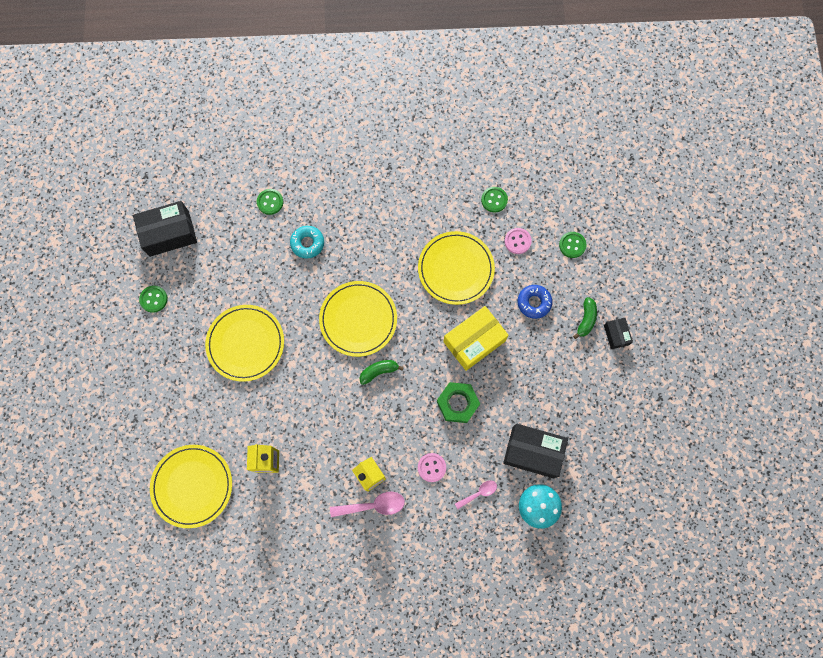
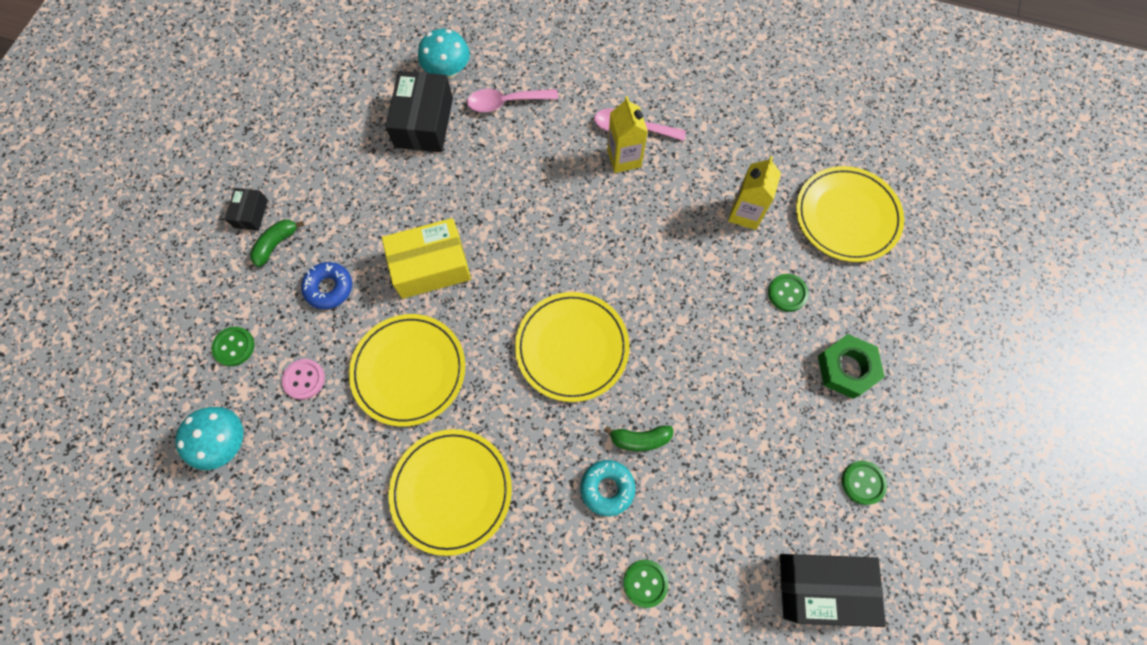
camera: 160 degrees left, 5 degrees down
yellow plate [205,305,284,382] -> yellow plate moved to [388,429,512,556]
green banana [359,360,404,385] -> green banana moved to [604,426,673,451]
pink button [418,453,446,482] -> none
green nut [437,382,480,423] -> green nut moved to [818,334,885,399]
pink spoon [455,480,497,509] -> pink spoon [467,89,558,112], size x1.61
green button [481,187,508,212] -> green button moved to [768,274,809,312]
black box [503,423,568,478] -> black box turned 60 degrees clockwise [385,71,453,152]
none -> turquoise mushroom [175,407,243,470]

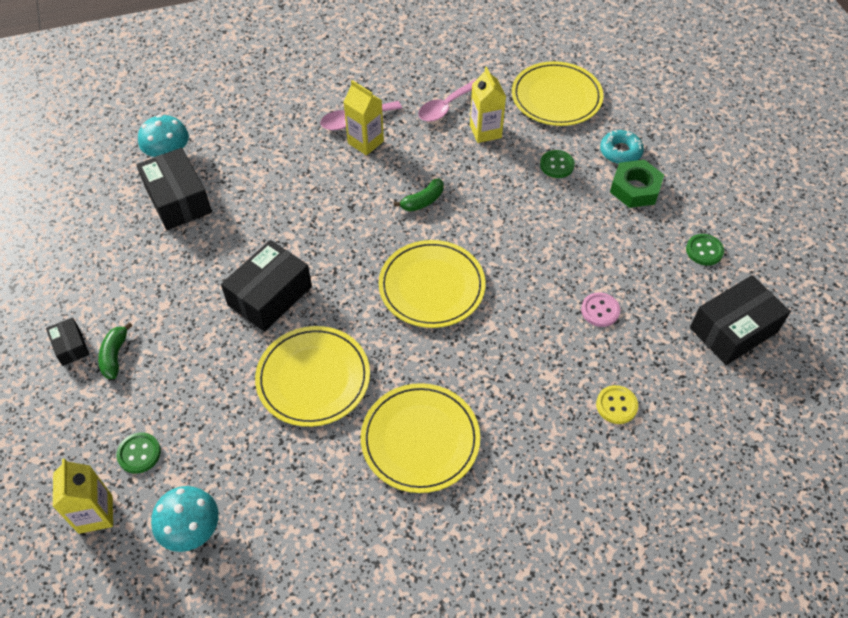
camera: 35 degrees left, 15 degrees down
pink button [282,359,325,400] -> pink button moved to [581,292,620,327]
blue donut [301,262,352,309] -> none
yellow box [382,218,471,299] -> black box [221,240,312,332]
pink spoon [467,89,558,112] -> pink spoon moved to [418,79,476,122]
turquoise donut [581,460,635,516] -> turquoise donut moved to [600,130,644,164]
green banana [604,426,673,451] -> green banana moved to [394,178,444,212]
green button [623,560,669,608] -> yellow button [596,385,638,424]
none -> yellow carton [53,458,113,534]

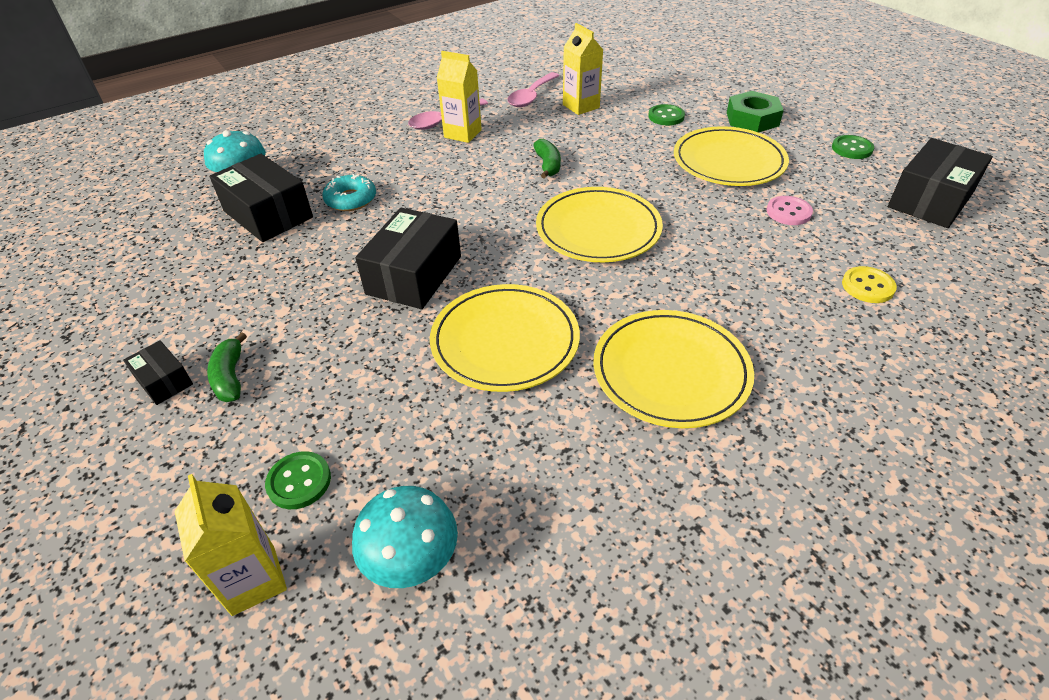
camera: 15 degrees left, 10 degrees down
green banana [394,178,444,212] -> green banana turned 45 degrees counterclockwise [534,139,561,179]
yellow plate [512,61,603,126] -> yellow plate moved to [674,126,789,186]
turquoise donut [600,130,644,164] -> turquoise donut moved to [322,174,376,211]

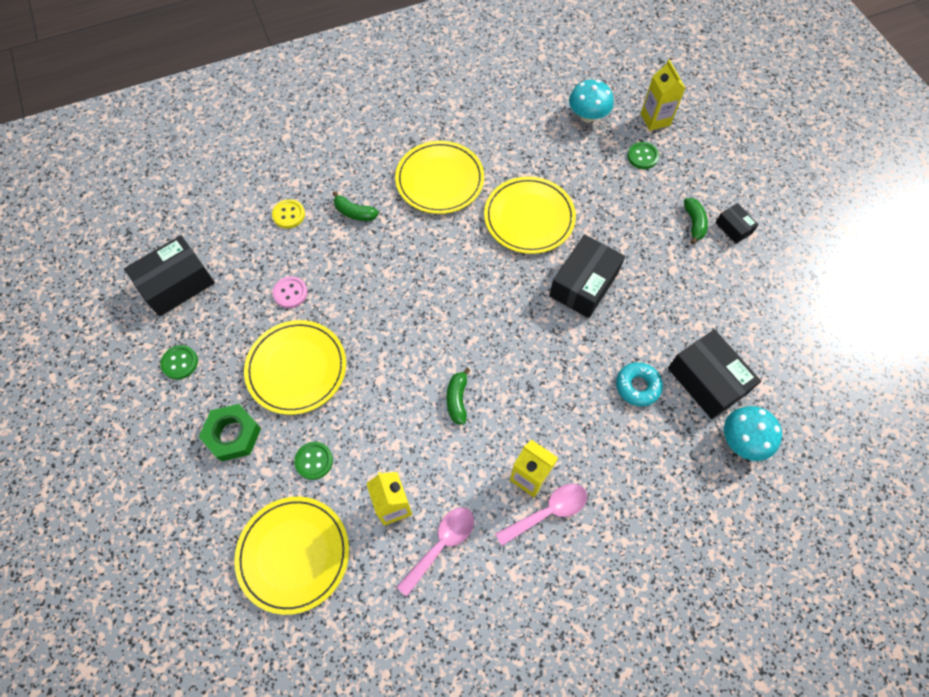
camera: 170 degrees left, 20 degrees up
yellow plate [536,187,663,262] -> yellow plate moved to [234,497,349,615]
none -> green banana [333,191,379,221]

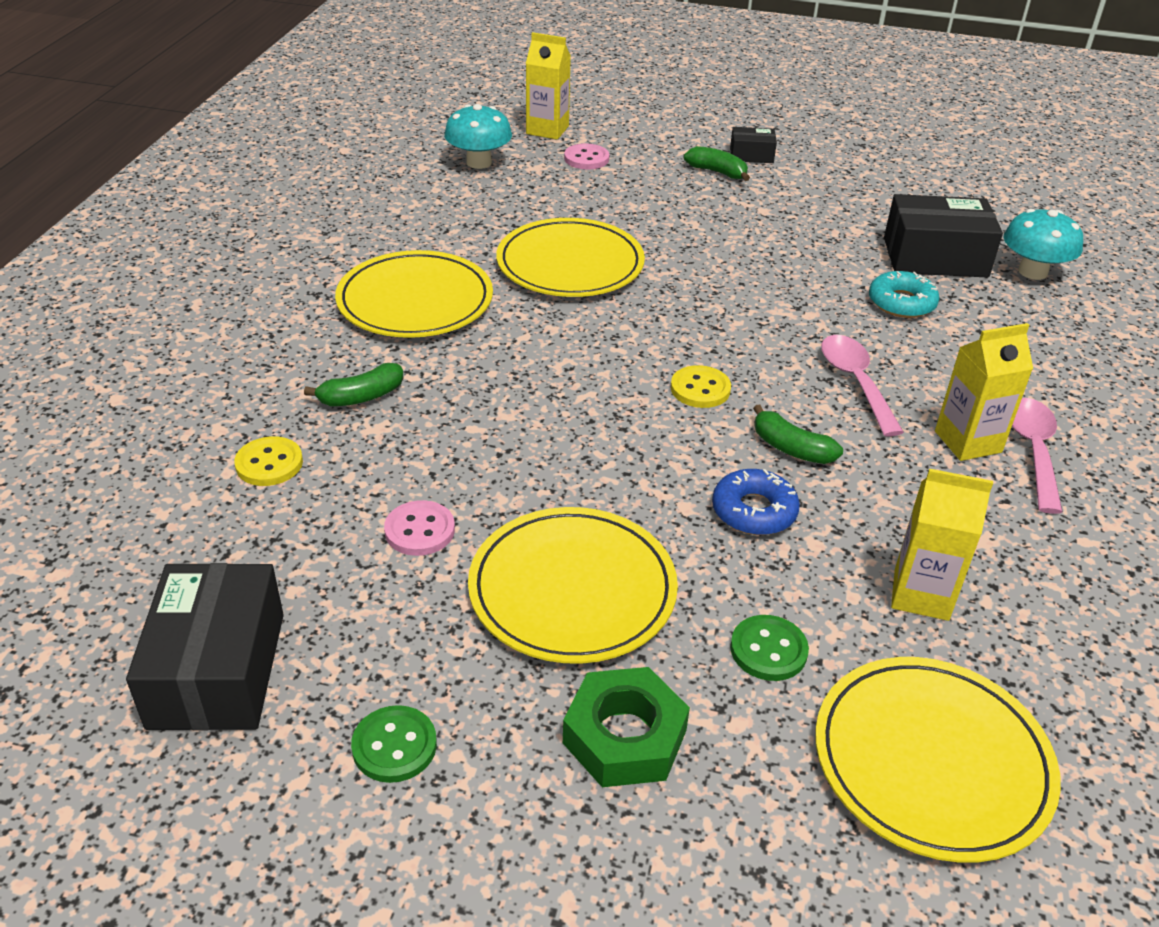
camera: 55 degrees left, 25 degrees down
pink spoon [397,508,474,597] -> pink spoon moved to [821,335,904,437]
black box [549,235,625,318] -> none
green button [627,142,659,169] -> pink button [564,144,609,169]
none -> yellow button [671,365,731,408]
none -> blue donut [712,469,800,535]

